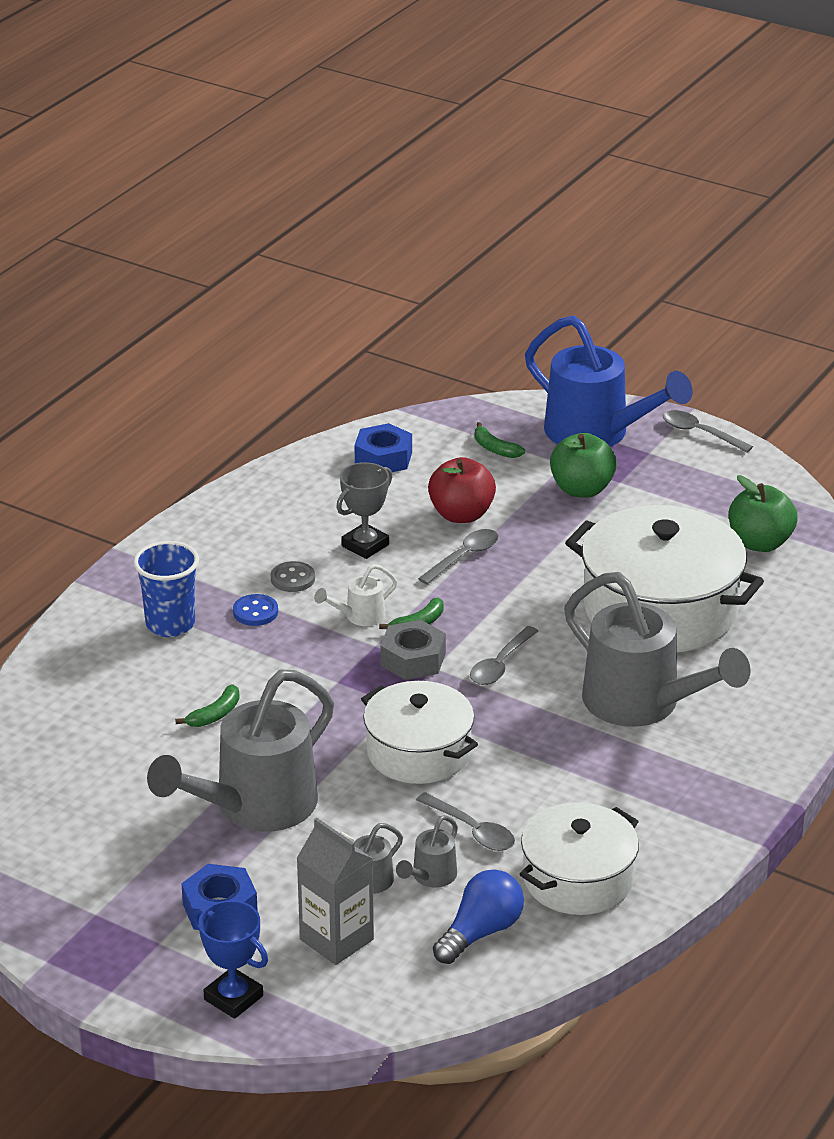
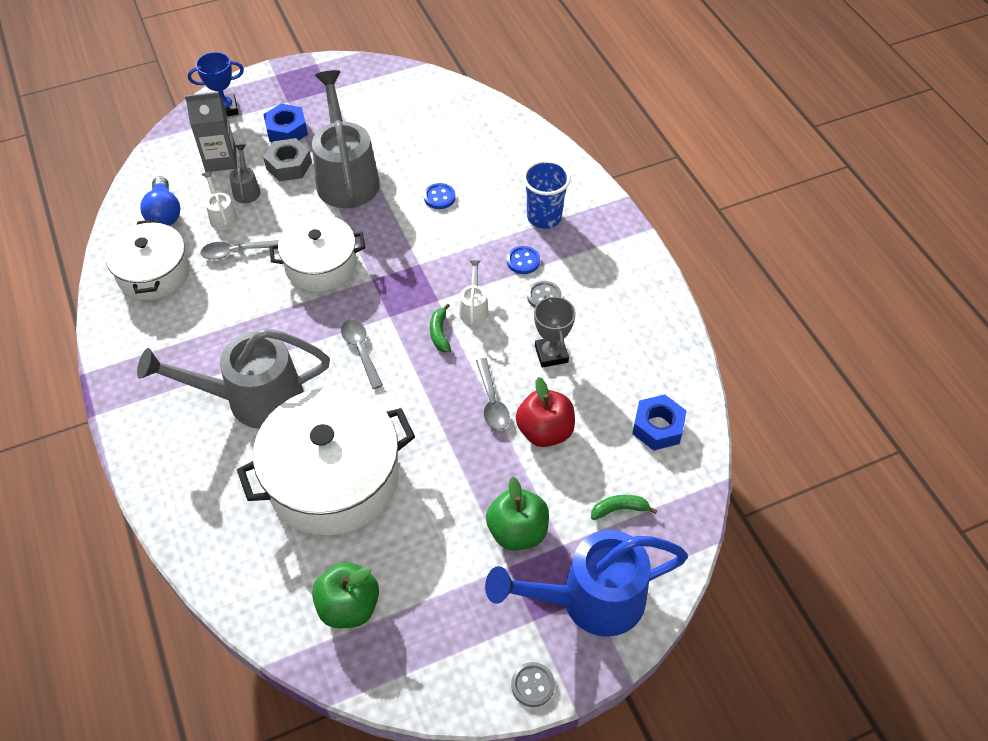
camera: 125 degrees right, 20 degrees up
green banana [175,684,240,727] -> blue button [424,183,456,209]
grey nut [380,620,446,680] -> grey nut moved to [263,138,312,181]
grey watering can [396,815,458,888] -> white watering can [201,171,238,230]
grey spoon [663,410,753,453] -> grey button [511,662,555,707]

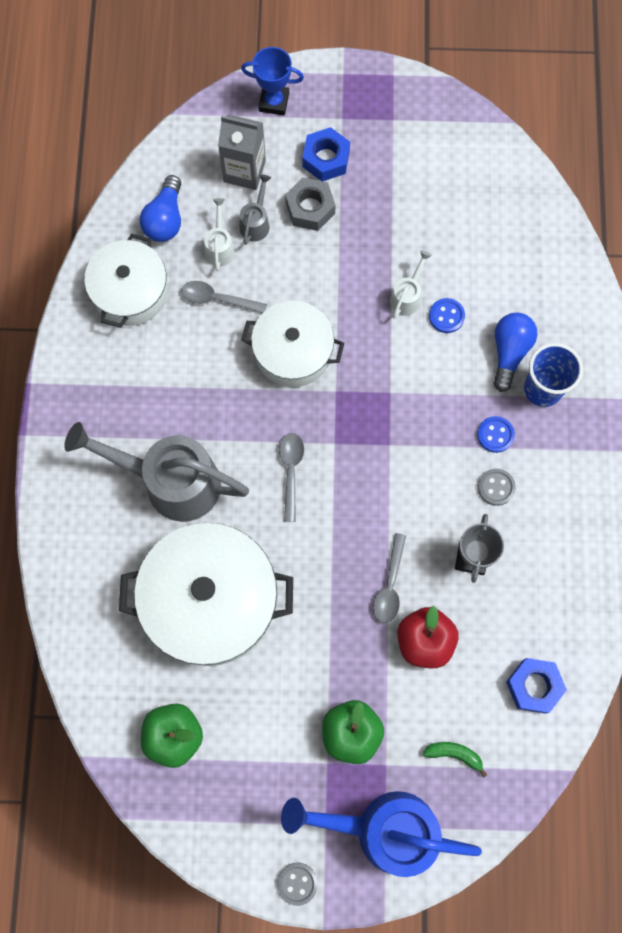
camera: 25 degrees right, 20 degrees up
grey watering can [312,70,380,208] -> none
green banana [430,303,451,352] -> none
white watering can [459,260,489,325] -> white watering can moved to [390,250,432,319]
none -> blue light bulb [494,312,537,392]

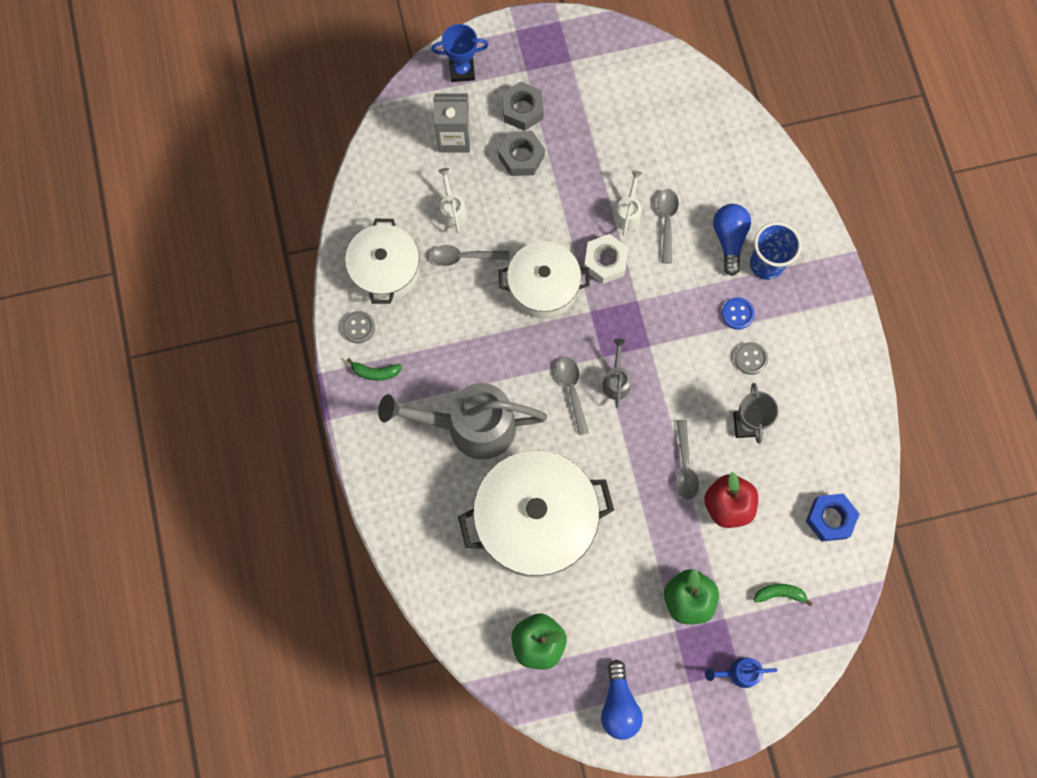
camera: 15 degrees left, 0 degrees up
blue light bulb [140,175,181,242] -> blue light bulb moved to [601,660,643,740]
grey watering can [240,174,271,245] -> grey watering can moved to [602,339,631,408]
grey button [277,863,318,906] -> grey button moved to [342,311,375,343]
blue watering can [281,791,482,877] -> blue watering can [705,657,777,688], size x0.43
blue nut [302,127,350,181] -> grey nut [502,82,544,131]
blue button [429,298,465,333] -> grey spoon [657,189,679,264]
none -> green banana [346,358,402,381]
none -> white nut [584,234,629,284]

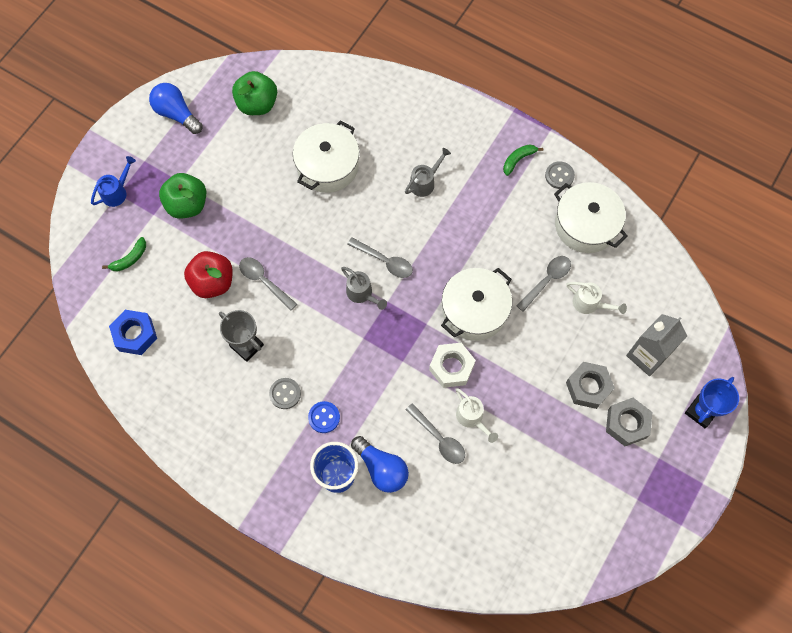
camera: 135 degrees right, 5 degrees down
grey watering can [378,383,547,460] -> grey watering can [405,148,451,197], size x0.43
white pot [458,450,614,578] -> white pot [293,120,359,193], size x0.63

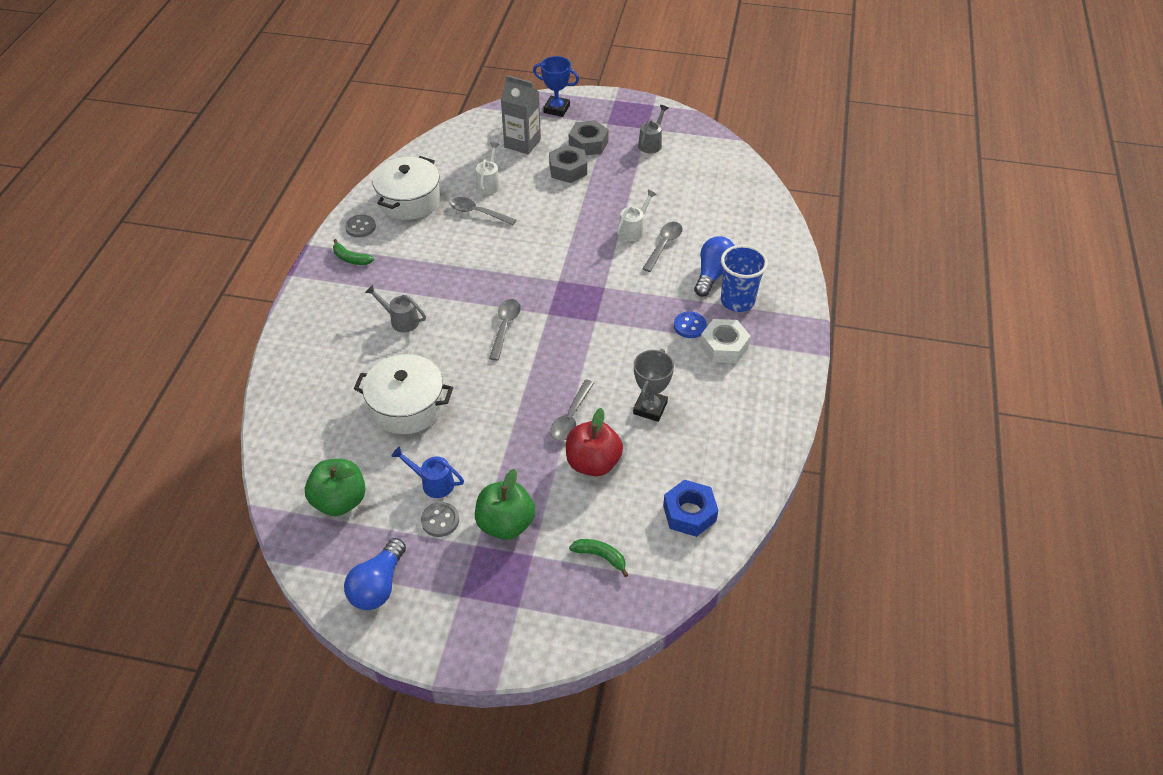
camera: 110 degrees left, 20 degrees down
blue watering can [91,156,136,207] -> blue watering can moved to [391,446,464,498]
grey button [269,378,301,409] -> grey button moved to [421,502,459,537]
grey watering can [341,267,387,310] -> grey watering can moved to [638,105,669,153]
white nut [429,343,476,388] -> white nut moved to [700,319,751,363]
white pot [441,268,512,341] -> none

